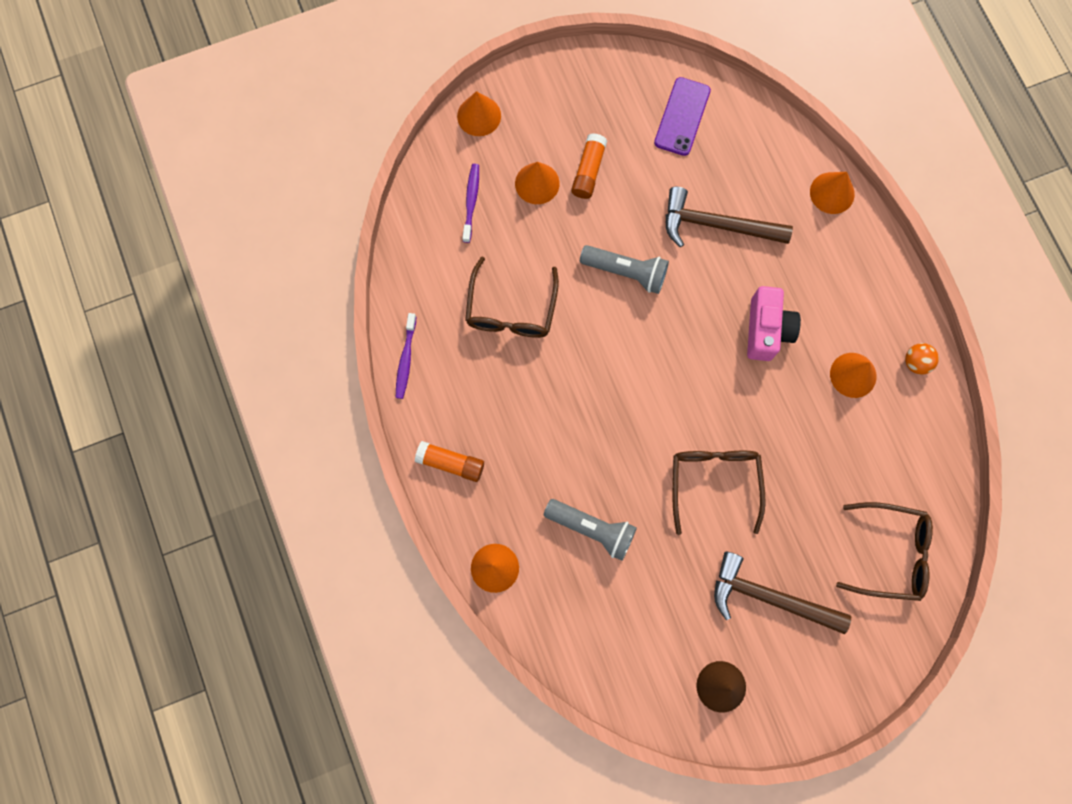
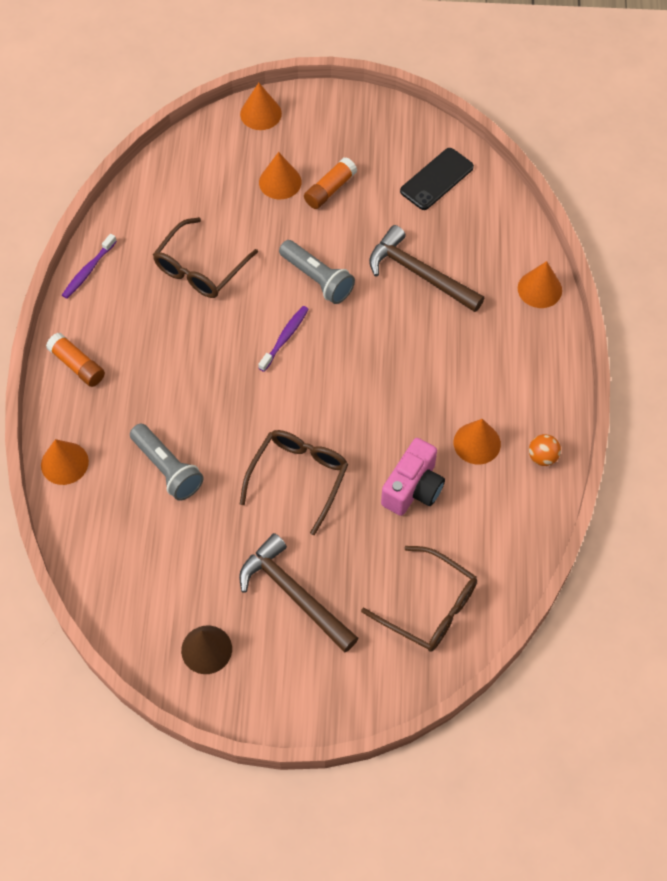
camera: 25 degrees right, 15 degrees down
purple toothbrush [463,164,479,243] -> purple toothbrush moved to [258,306,309,372]
purple phone [654,77,711,156] -> black phone [400,148,474,210]
pink camera [747,286,801,361] -> pink camera moved to [381,438,445,516]

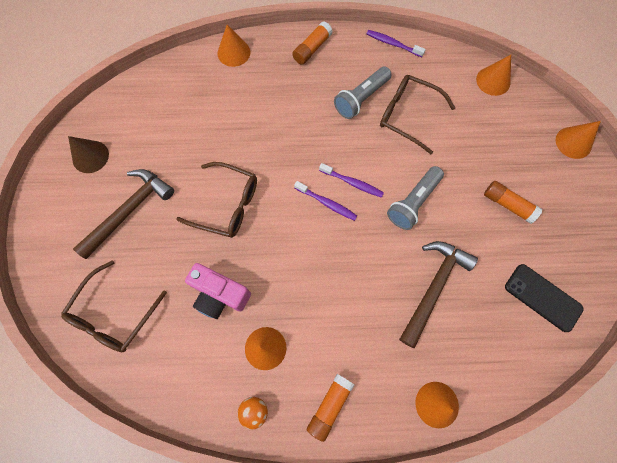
camera: 85 degrees right, 10 degrees up
grey flashlight [130,423,204,501] -> grey flashlight moved to [334,67,391,119]
orange cone [259,152,302,199] -> orange cone moved to [476,55,511,96]
none -> purple toothbrush [294,181,357,221]
none -> orange glue stick [307,374,355,442]

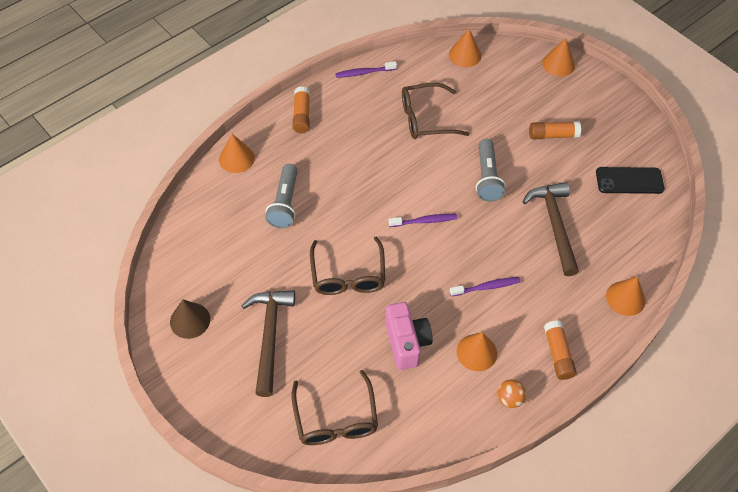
camera: 40 degrees left, 15 degrees down
brown glasses [176,162,257,238] -> brown glasses turned 105 degrees clockwise [310,236,385,295]
pink camera [185,263,251,319] -> pink camera turned 90 degrees counterclockwise [385,302,433,370]
purple toothbrush [319,163,384,198] -> purple toothbrush moved to [450,277,520,297]
grey flashlight [334,67,391,119] -> grey flashlight moved to [265,164,298,228]

